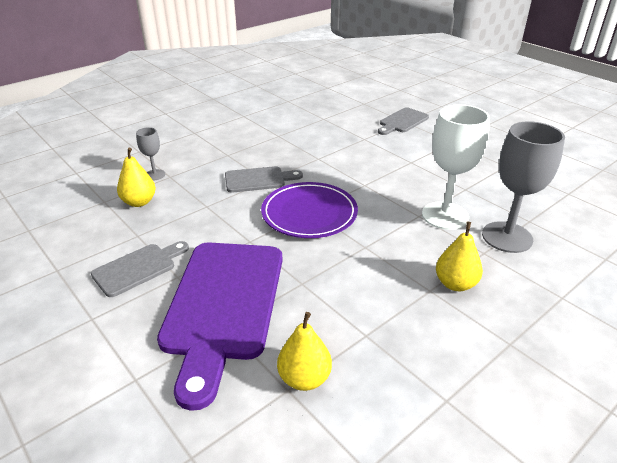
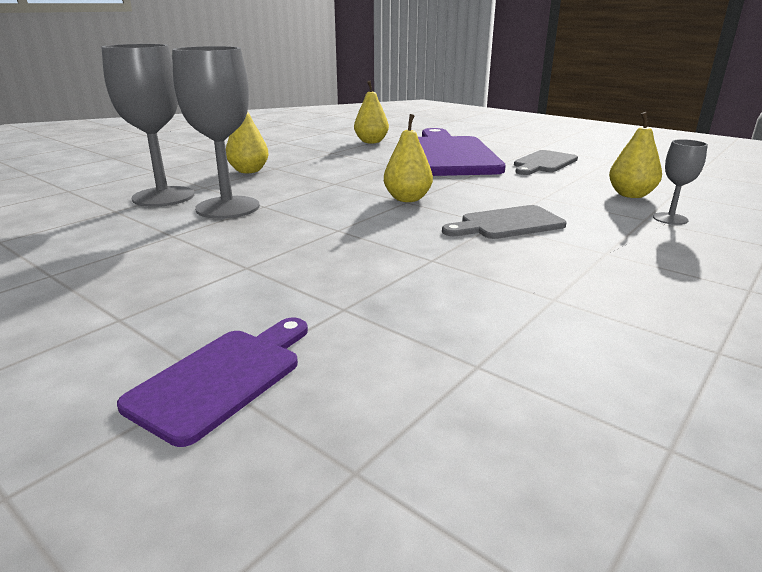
camera: 170 degrees right, 10 degrees down
purple plate [261,182,358,238] -> yellow pear [384,114,433,202]
grey cutting board [378,107,429,135] -> purple cutting board [117,318,308,447]
white goblet [422,105,490,230] -> grey goblet [172,46,260,219]

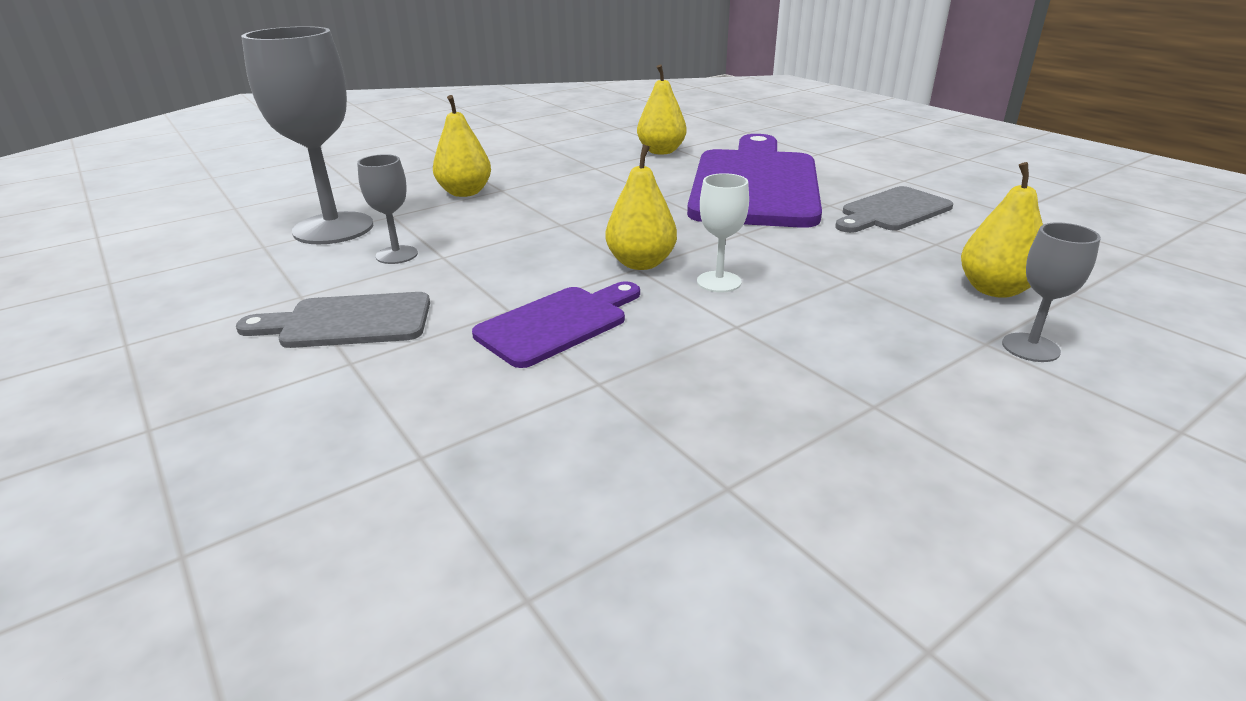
camera: 15 degrees right, 5 degrees up
purple cutting board [117,318,308,447] -> purple cutting board moved to [472,281,640,368]
grey goblet [172,46,260,219] -> grey goblet [357,154,418,264], size x0.49
grey cutting board [442,205,567,239] -> grey cutting board moved to [236,292,430,348]
none -> white goblet [697,173,749,292]

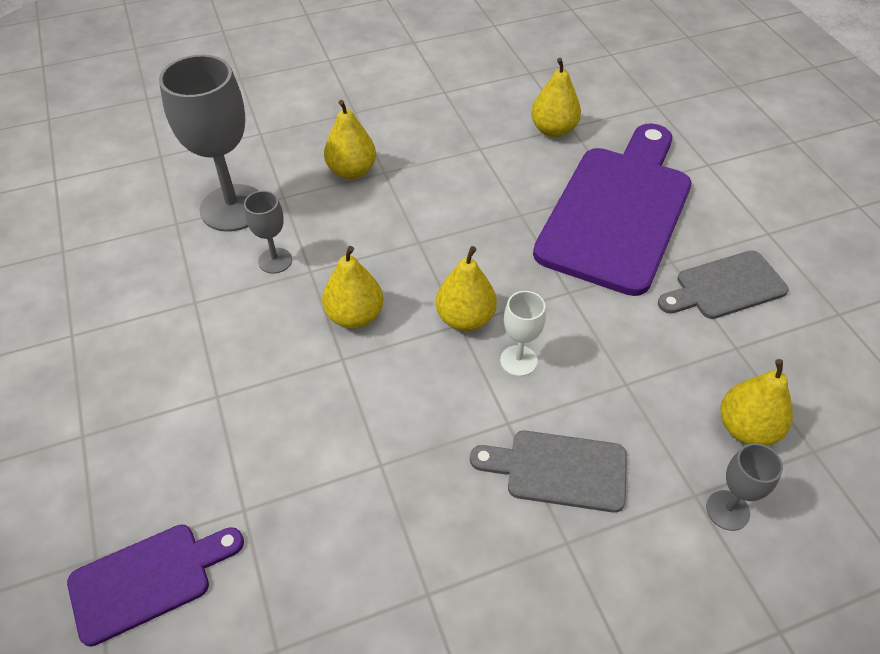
camera: 15 degrees right, 20 degrees up
grey cutting board [236,292,430,348] -> grey cutting board moved to [470,431,627,513]
purple cutting board [472,281,640,368] -> purple cutting board moved to [67,525,244,647]
none -> yellow pear [322,246,383,329]

